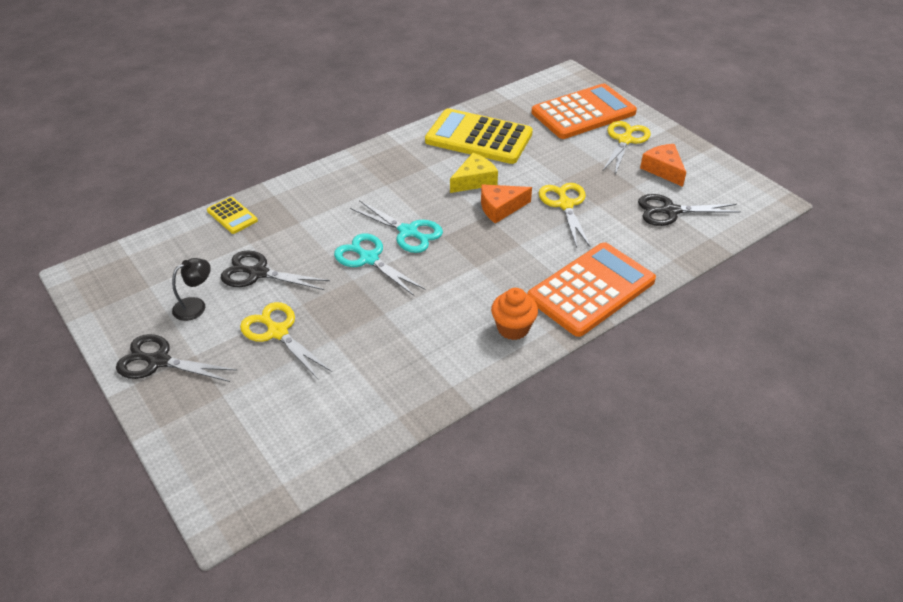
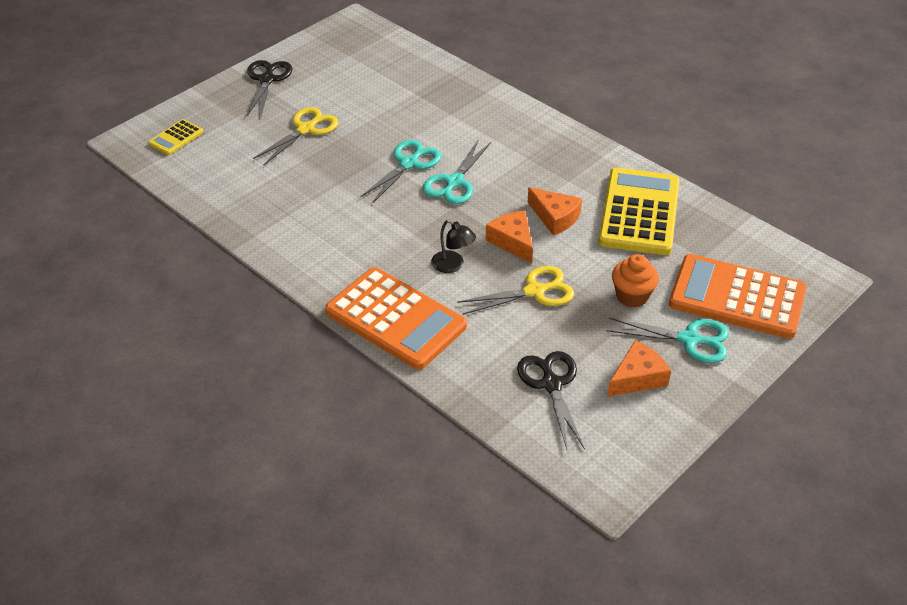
camera: 80 degrees right, 0 degrees up
black lamp [172,258,211,321] -> black lamp moved to [431,220,476,273]
yellow calculator [207,197,258,234] -> yellow calculator moved to [148,119,204,155]
black scissors [221,250,330,290] -> none
yellow cheese [450,153,498,193] -> orange cheese [527,187,582,236]
orange cupcake [491,288,538,340] -> orange cupcake moved to [612,254,659,307]
orange calculator [531,83,637,139] -> orange calculator turned 150 degrees clockwise [669,254,807,339]
yellow scissors [603,121,651,174] -> turquoise scissors [606,318,729,363]

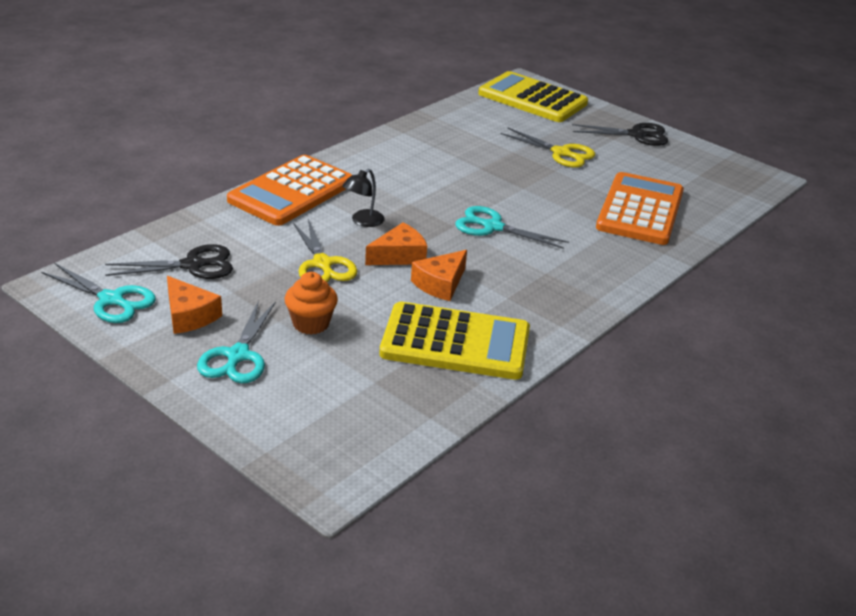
camera: 85 degrees right, 10 degrees down
yellow calculator [148,119,204,155] -> yellow calculator [478,71,588,122], size x2.18
turquoise scissors [360,140,442,204] -> turquoise scissors moved to [41,263,156,323]
orange calculator [669,254,807,339] -> orange calculator moved to [596,172,684,245]

